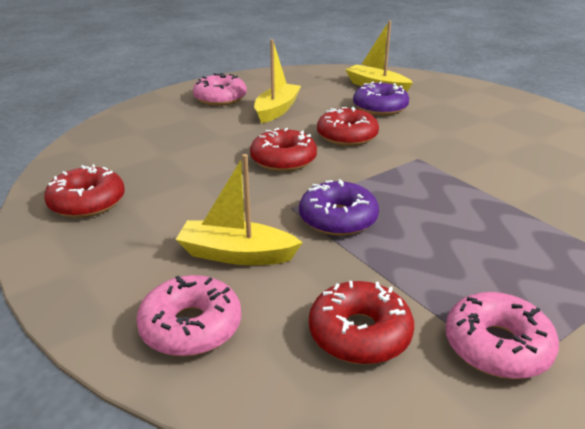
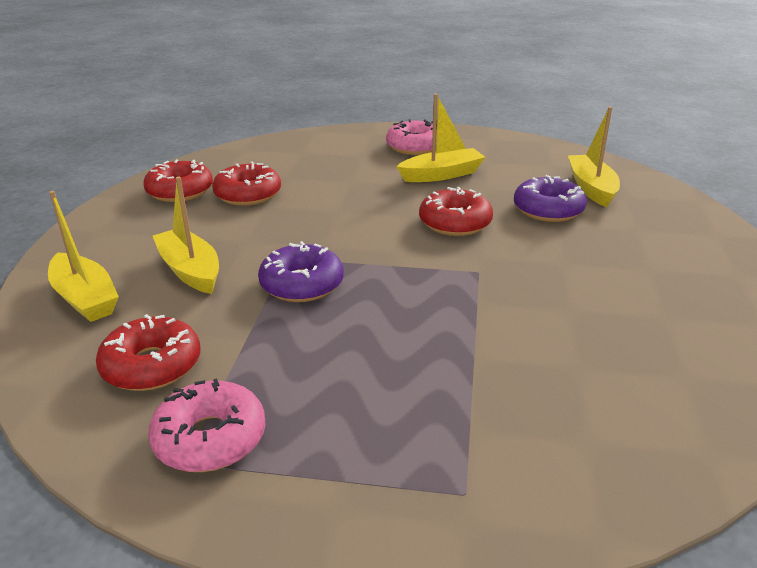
camera: 45 degrees right, 0 degrees up
pink donut [136,275,241,357] -> yellow boat [48,191,119,322]
red donut [250,128,317,172] -> red donut moved to [212,161,281,206]

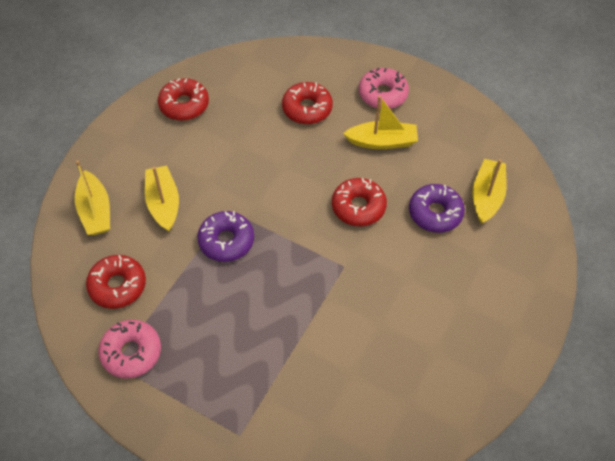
camera: 20 degrees right, 25 degrees up
red donut [212,161,281,206] -> red donut moved to [282,82,333,124]

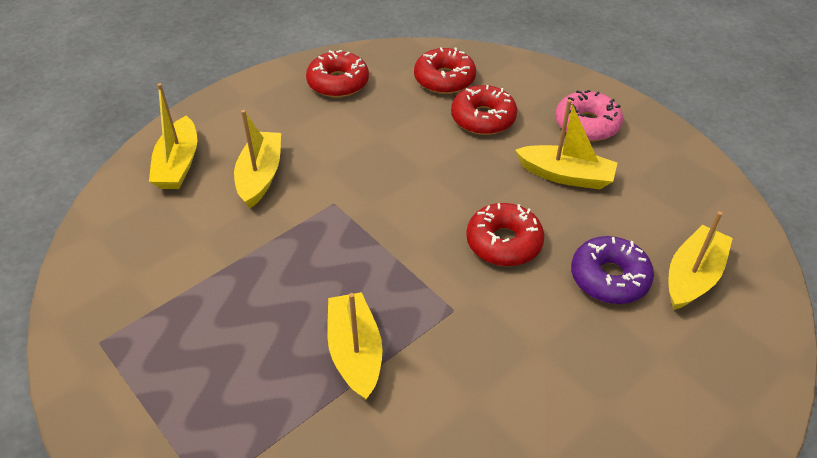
camera: 20 degrees right, 10 degrees down
red donut [86,255,146,309] -> red donut moved to [414,47,476,94]
pink donut [98,320,161,379] -> none
purple donut [197,211,254,262] -> none
none -> yellow boat [327,292,383,400]

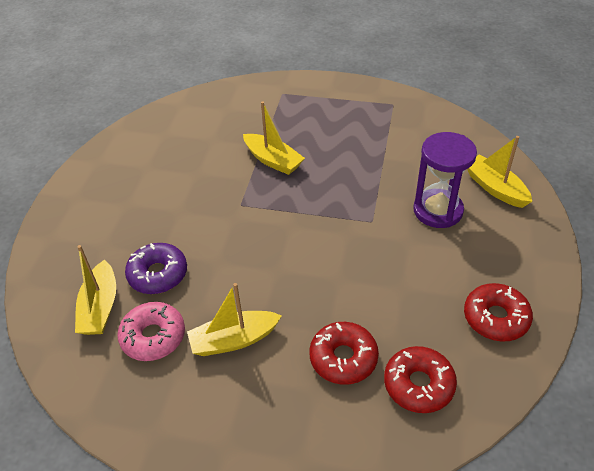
camera: 145 degrees right, 0 degrees up
yellow boat [234,110,281,208] -> purple hourglass [413,132,477,228]
red donut [466,203,544,266] -> none
pink donut [555,90,623,141] -> pink donut moved to [117,302,185,361]

